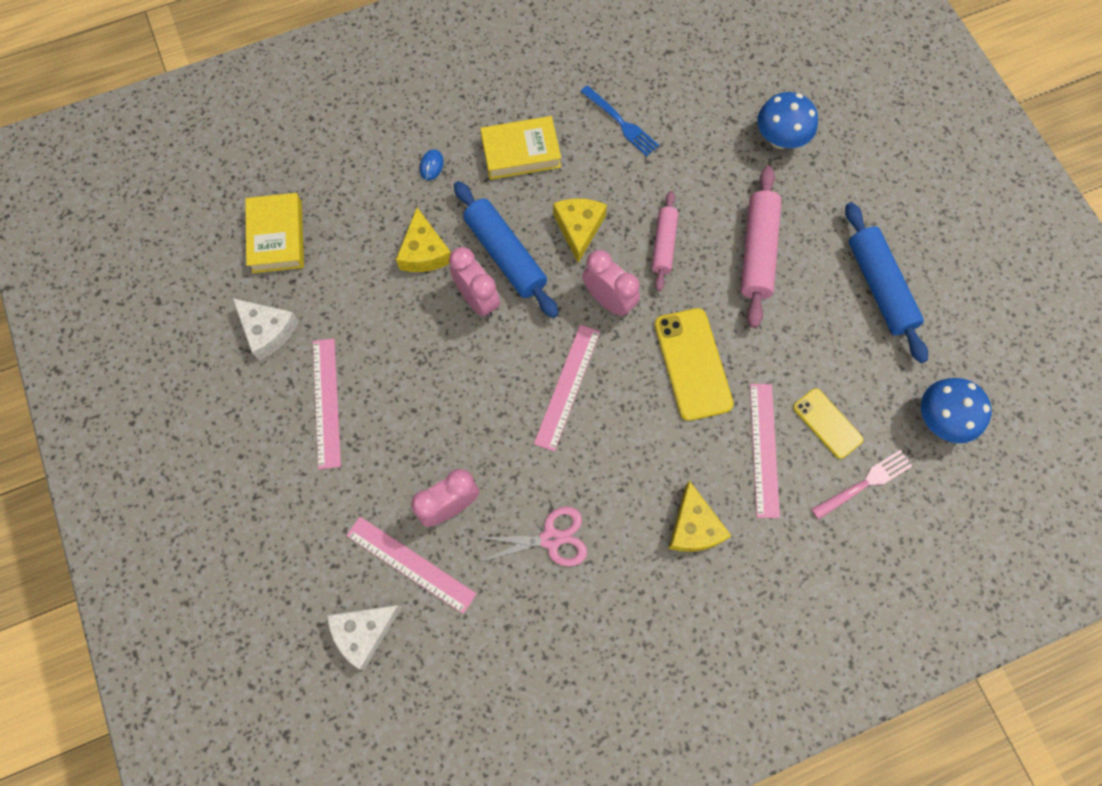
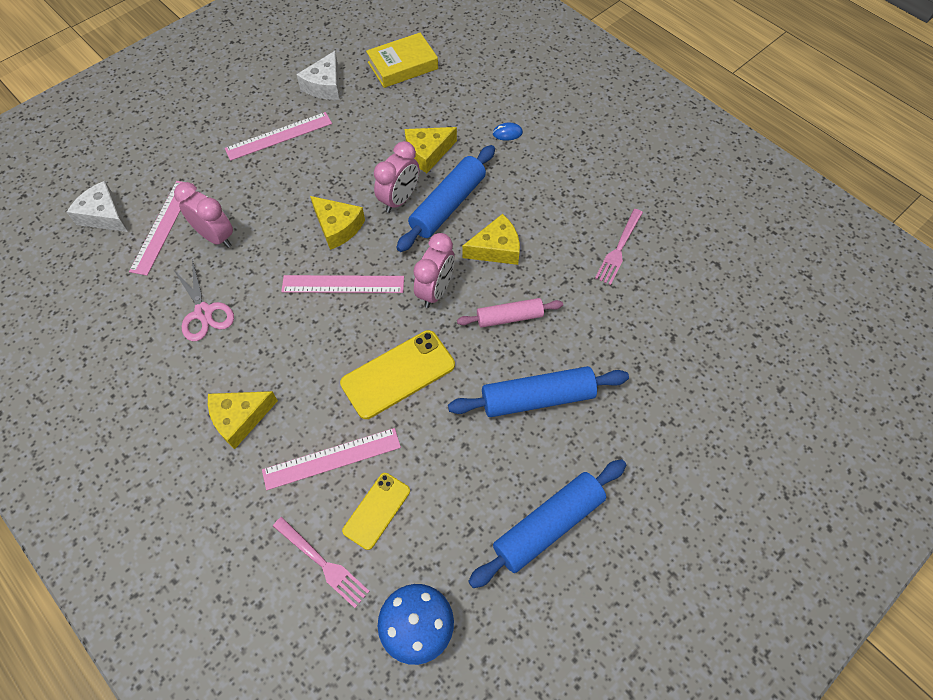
camera: 70 degrees right, 10 degrees down
yellow book [480,116,561,180] -> none
blue fork [580,85,659,156] -> pink fork [595,209,643,285]
pink rolling pin [741,166,782,328] -> blue rolling pin [448,366,629,417]
blue mushroom [757,92,818,149] -> none
none -> yellow cheese [310,196,365,250]

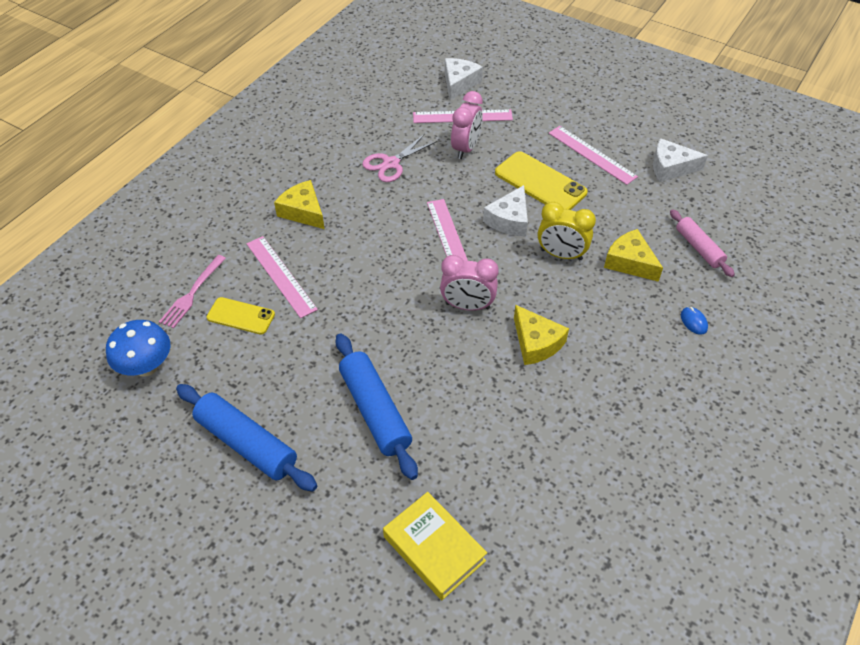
camera: 75 degrees right, 10 degrees down
yellow cheese [310,196,365,250] -> white cheese [483,185,528,236]
yellow phone [340,330,455,419] -> yellow phone moved to [495,151,588,210]
yellow book [366,33,438,88] -> yellow book moved to [383,492,487,600]
pink clock [374,141,419,213] -> yellow clock [538,202,596,260]
blue rolling pin [396,145,495,252] -> none
pink rolling pin [457,298,563,328] -> pink rolling pin moved to [670,209,735,277]
pink fork [595,209,643,285] -> none

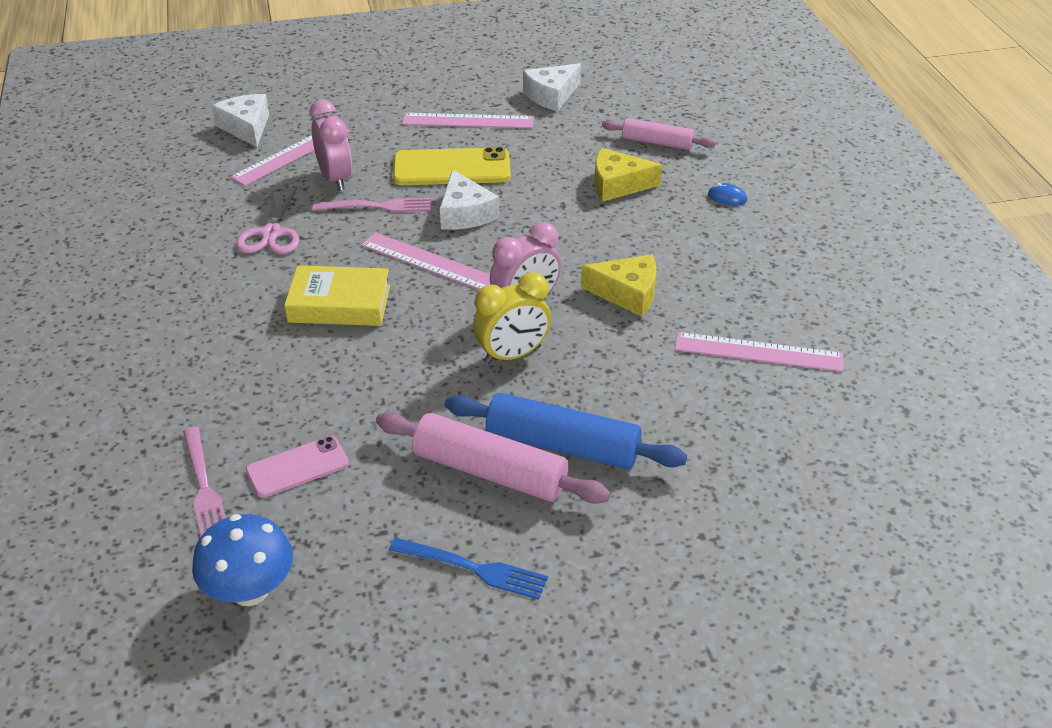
camera: 45 degrees left, 10 degrees down
blue rolling pin [176,384,317,492] -> blue fork [389,538,548,600]
yellow phone [207,297,275,335] -> pink phone [246,436,349,498]
pink ruler [246,236,318,318] -> pink ruler moved to [675,332,844,372]
yellow cheese [274,180,324,229] -> none
yellow book [383,492,487,600] -> yellow book moved to [284,265,390,326]
yellow clock [538,202,596,260] -> yellow clock moved to [473,272,551,364]
none -> pink fork [313,198,431,212]
none -> pink rolling pin [376,412,611,504]

